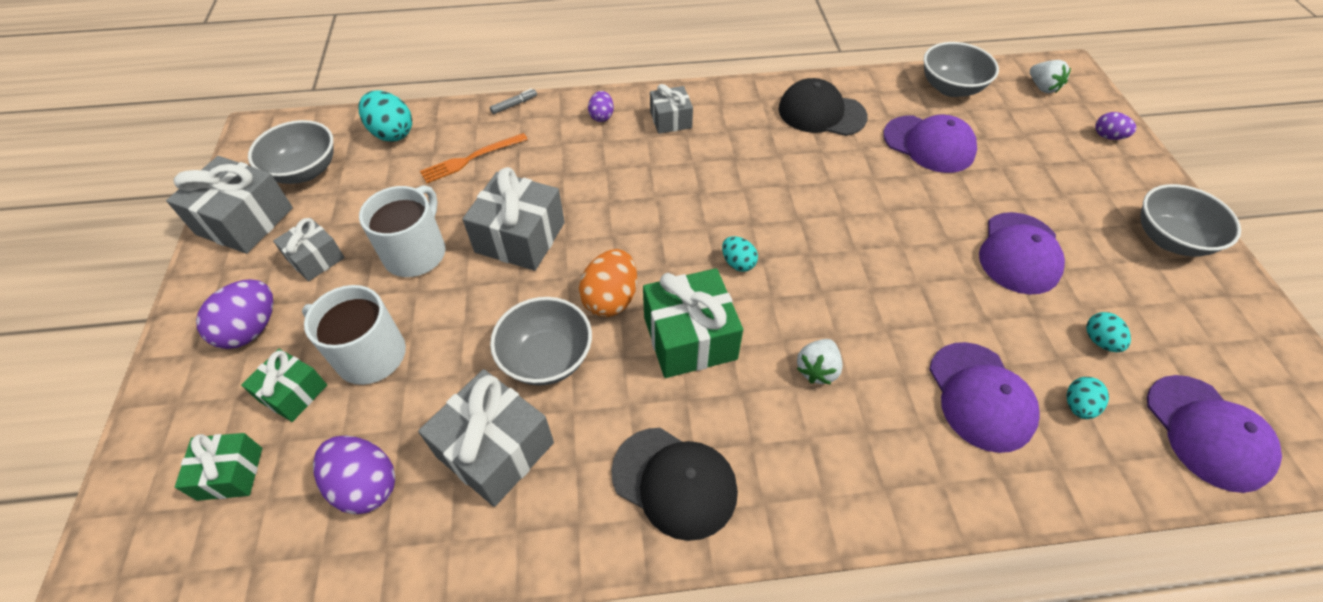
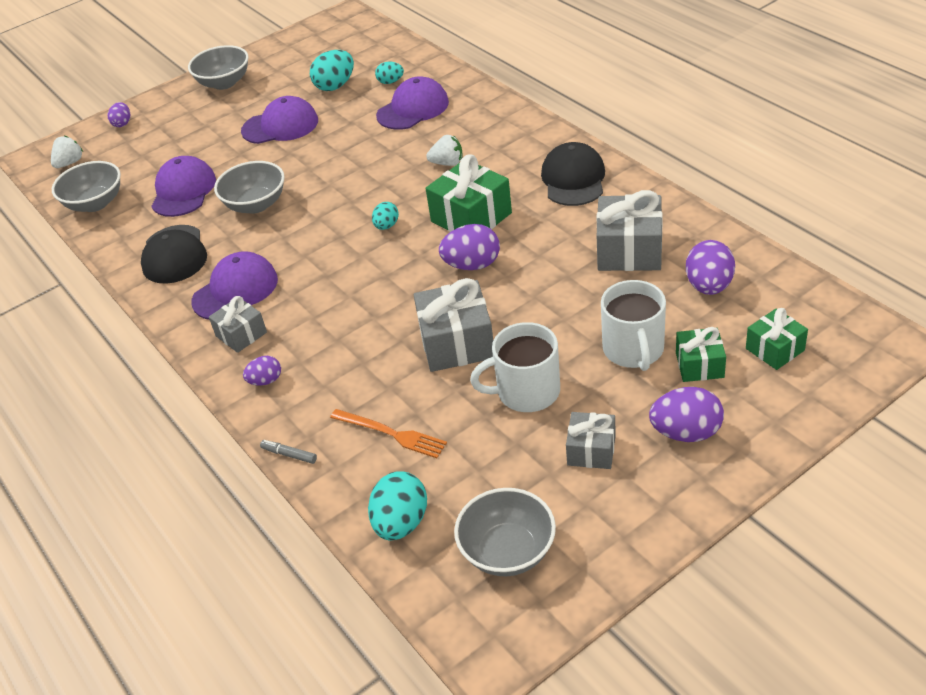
camera: 115 degrees left, 10 degrees down
grey gift [166,156,293,254] -> none
grey bowl [490,297,592,386] -> grey bowl moved to [214,161,285,214]
orange egg [579,249,637,317] -> purple egg [439,224,500,270]
turquoise egg [1086,312,1131,352] -> turquoise egg [310,50,354,91], size x1.71
purple cap [1147,375,1282,493] -> purple cap moved to [191,251,278,320]

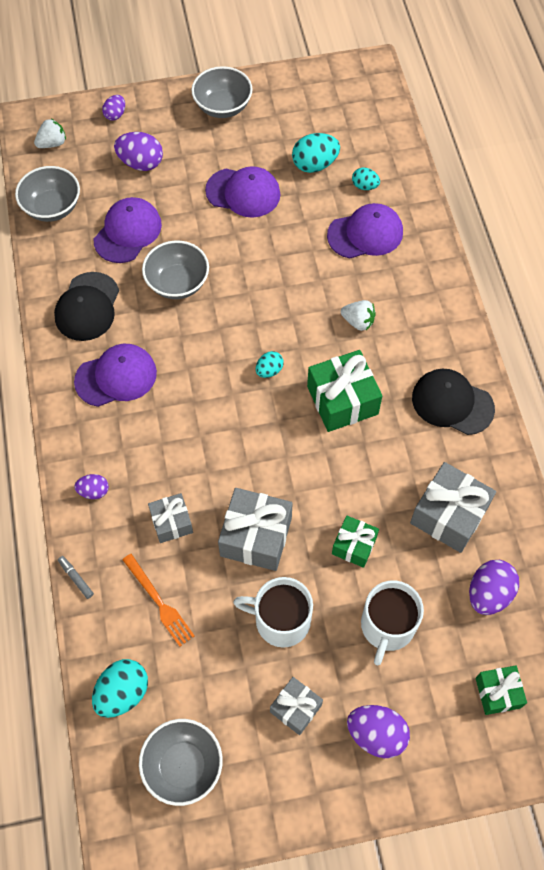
camera: 20 degrees right, 20 degrees up
grey gift [209,296,267,353] -> grey gift moved to [148,493,193,543]
purple egg [439,224,500,270] -> purple egg moved to [114,132,163,171]
black cap [541,142,605,206] -> black cap turned 90 degrees counterclockwise [412,369,495,435]
green gift [676,327,726,382] -> green gift moved to [332,516,379,568]

